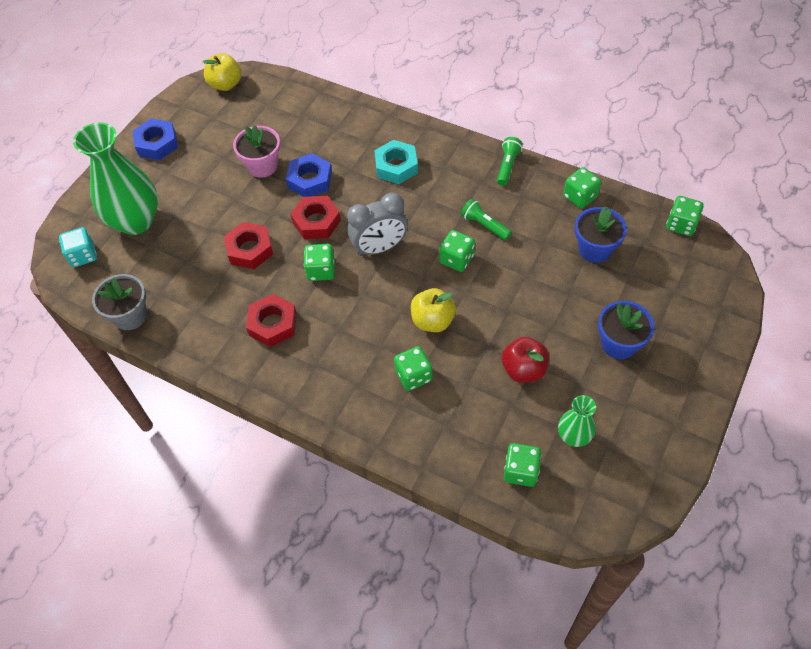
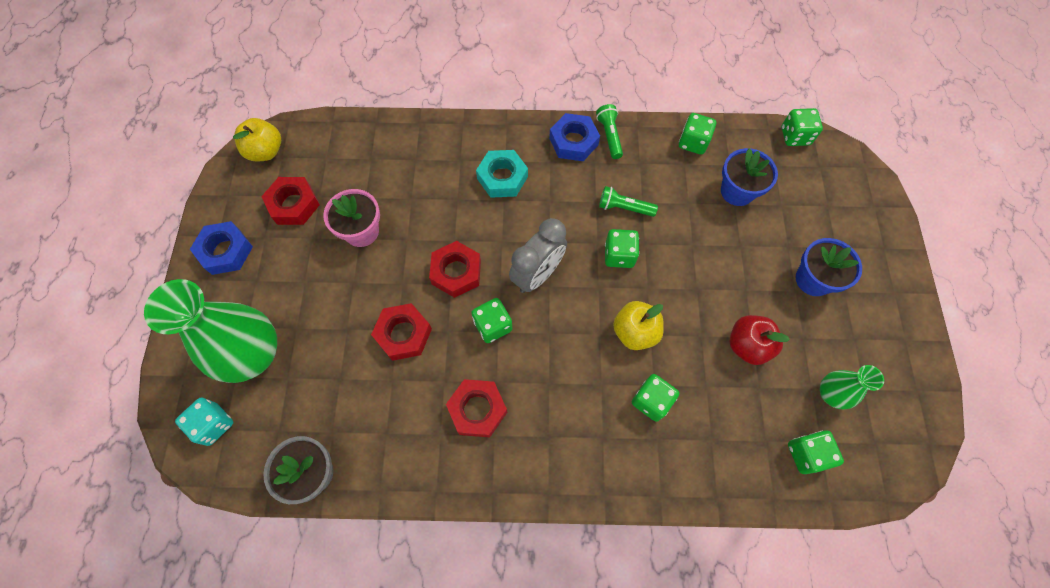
camera: 30 degrees left, 10 degrees up
blue nut [286,153,332,197] -> blue nut moved to [549,113,600,161]
none -> red nut [261,177,320,225]

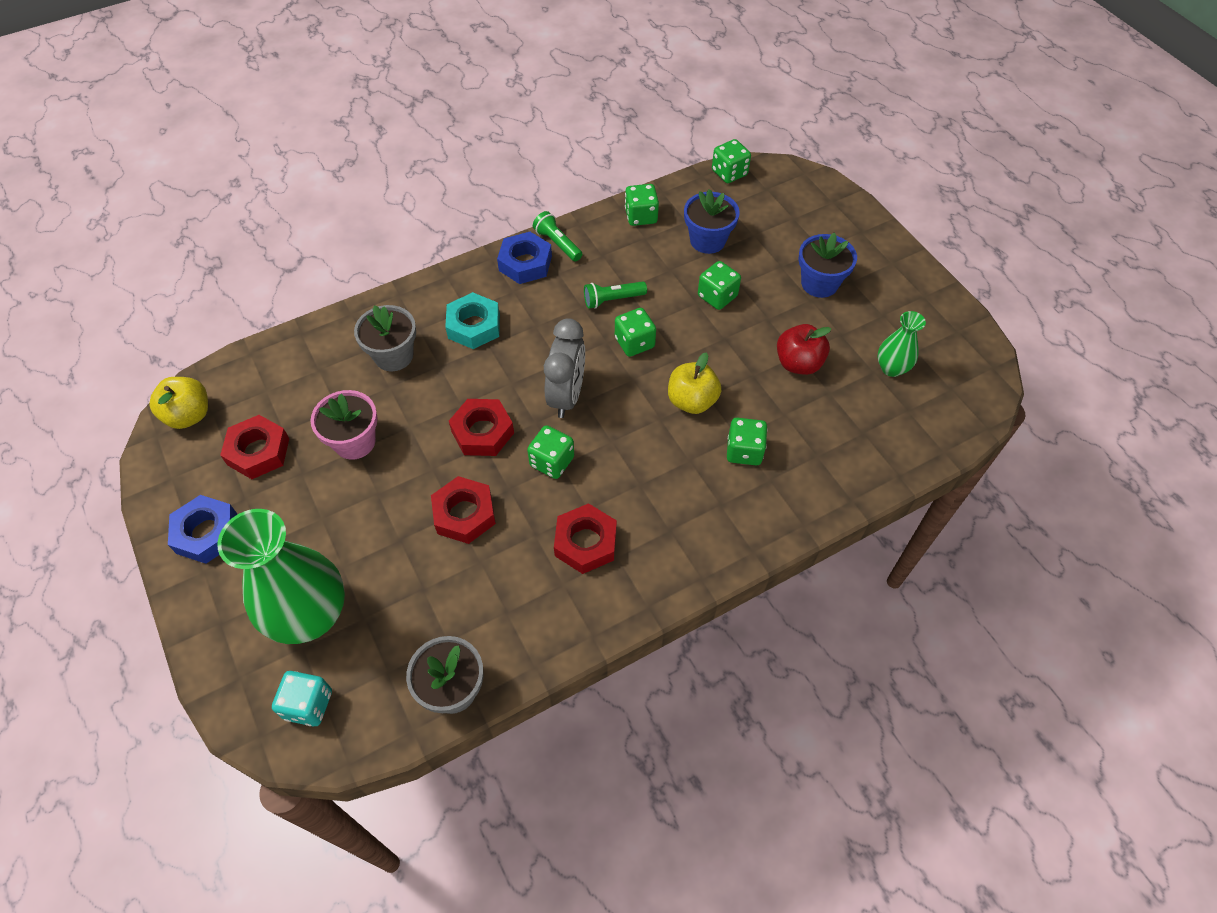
camera: 30 degrees left, 10 degrees down
green dice [788,430,844,474] -> green dice moved to [698,261,741,310]
none -> grey flower pot [354,305,416,371]

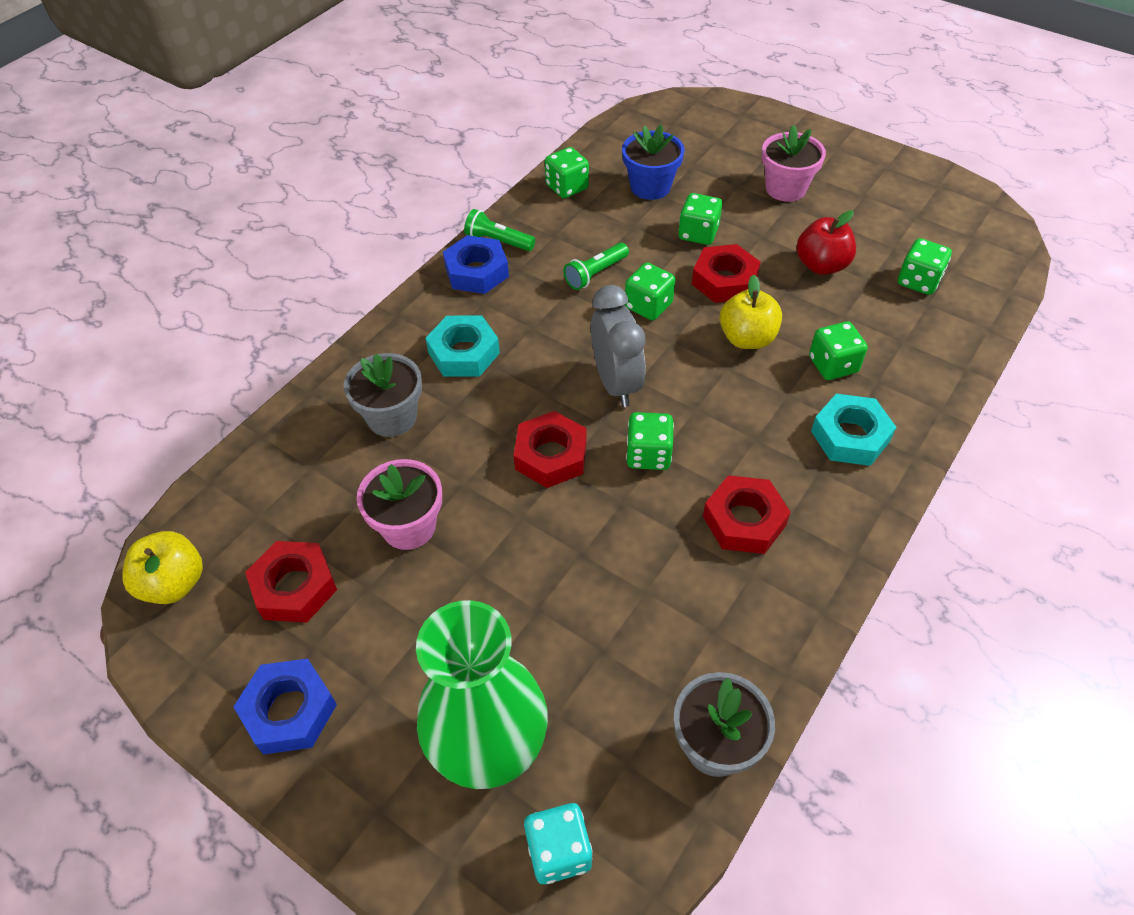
camera: 25 degrees left, 5 degrees down
red nut [431,476,496,544] -> red nut moved to [692,244,761,303]
green dice [712,139,751,183] -> green dice moved to [898,238,952,295]
blue flower pot [798,232,857,298] -> pink flower pot [762,125,826,202]
green vase [878,311,926,377] -> none
none -> turquoise nut [811,394,896,466]

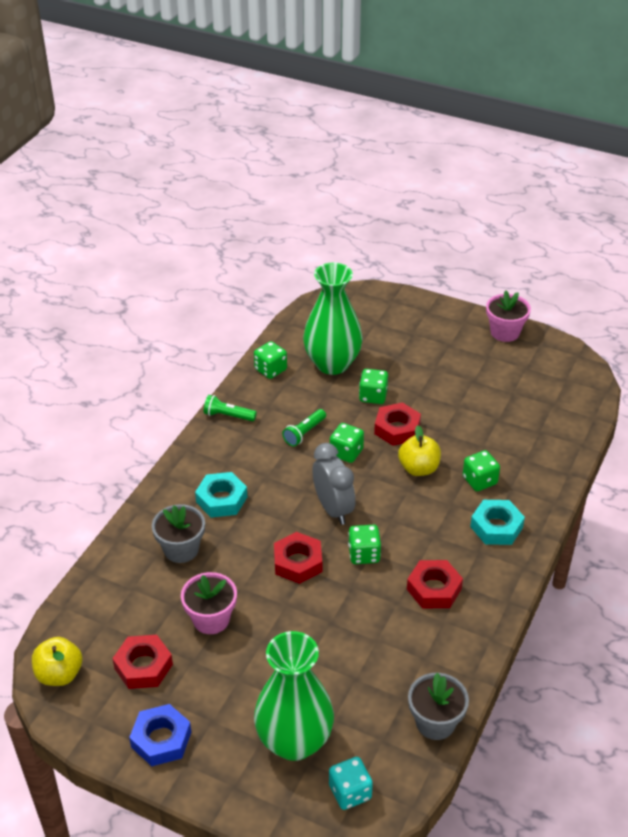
camera: 10 degrees left, 10 degrees down
blue nut [443,235,509,294] -> none
blue flower pot [622,124,685,200] -> green vase [303,263,363,375]
pink flower pot [762,125,826,202] -> pink flower pot moved to [486,291,531,342]
red apple [797,210,856,275] -> none
green dice [898,238,952,295] -> none

